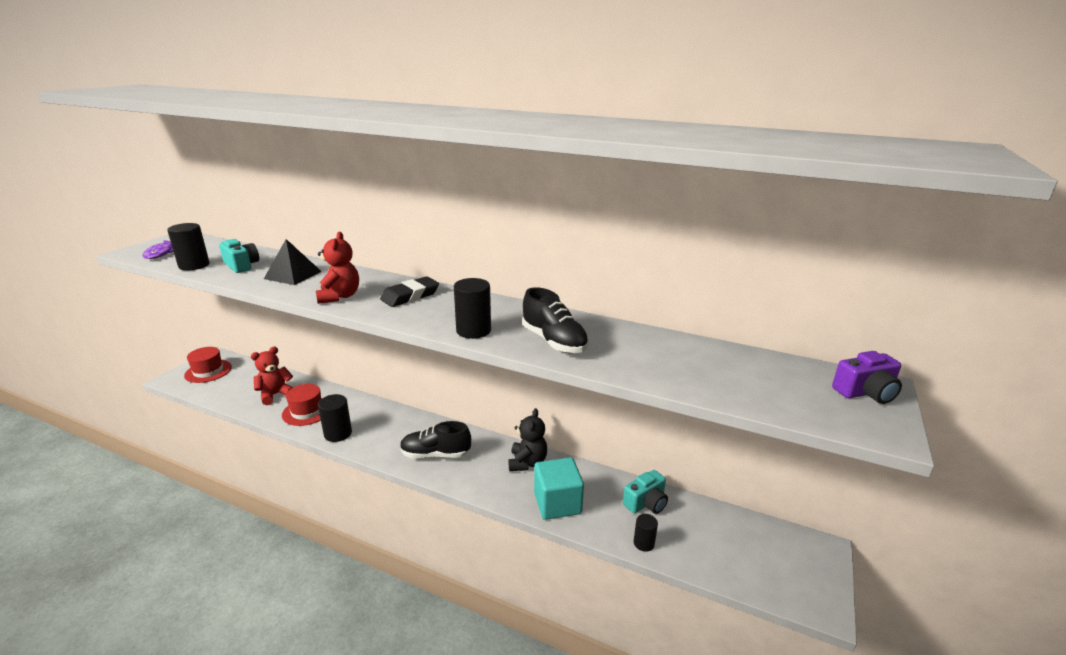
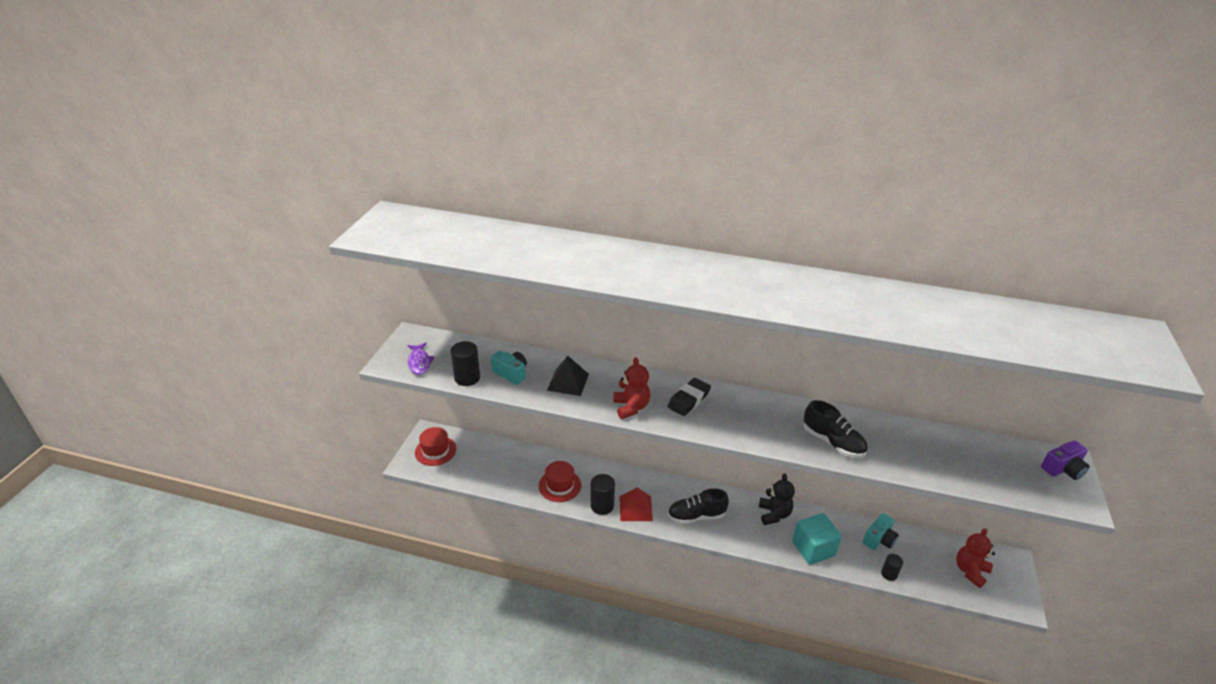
camera: 10 degrees left, 10 degrees up
red teddy bear [251,347,293,405] -> red teddy bear moved to [956,528,995,588]
black cylinder [454,278,491,339] -> none
none -> red pyramid [619,487,653,521]

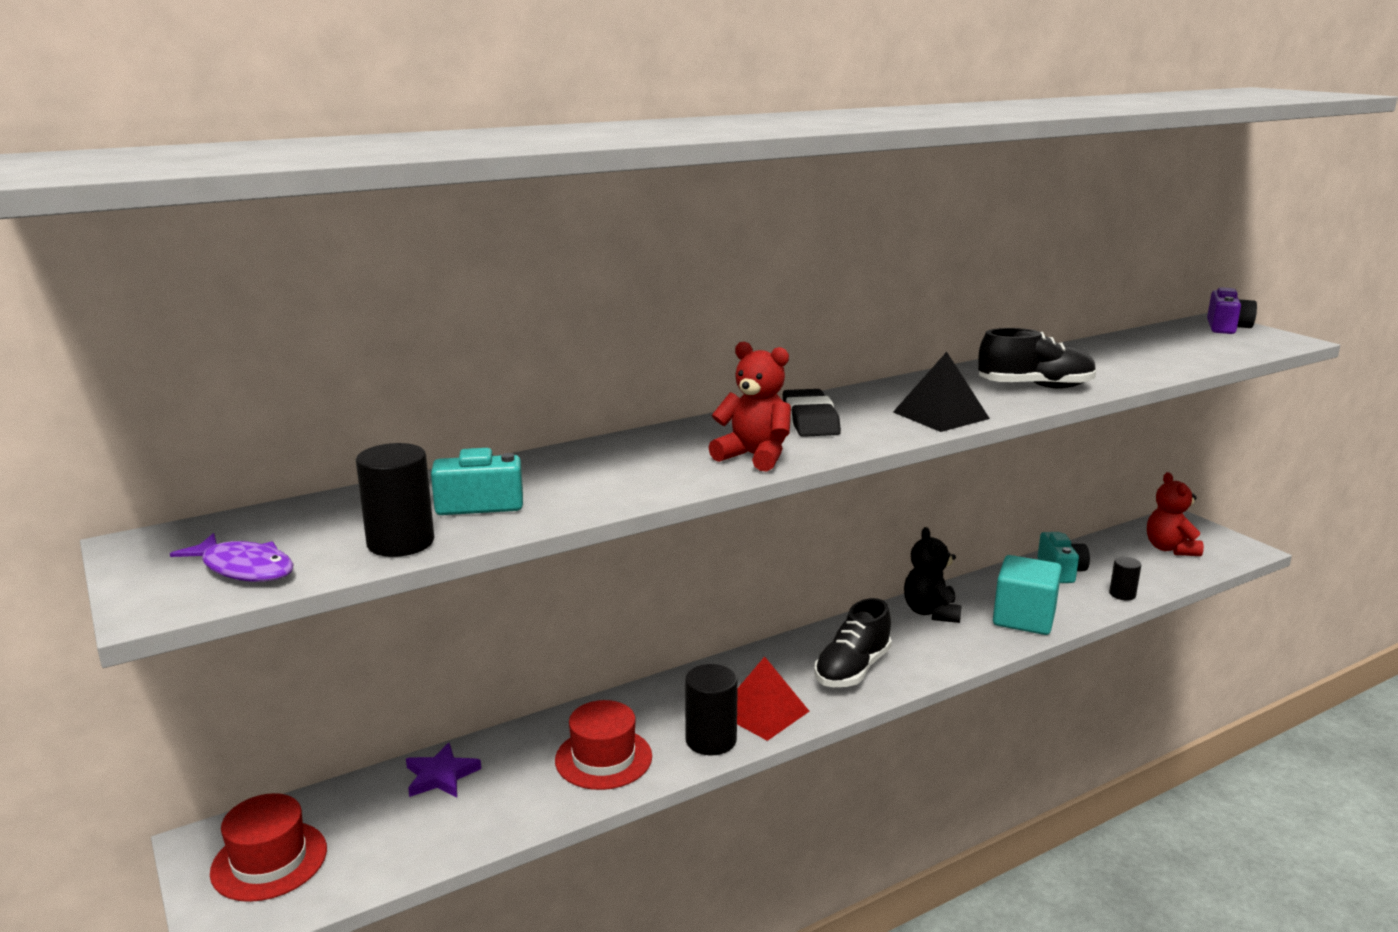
camera: 45 degrees left, 15 degrees down
black pyramid [547,356,589,396] -> black pyramid moved to [893,352,990,432]
black teddy bear [759,473,795,525] -> black teddy bear turned 135 degrees counterclockwise [904,527,962,623]
none -> purple star [406,743,481,797]

